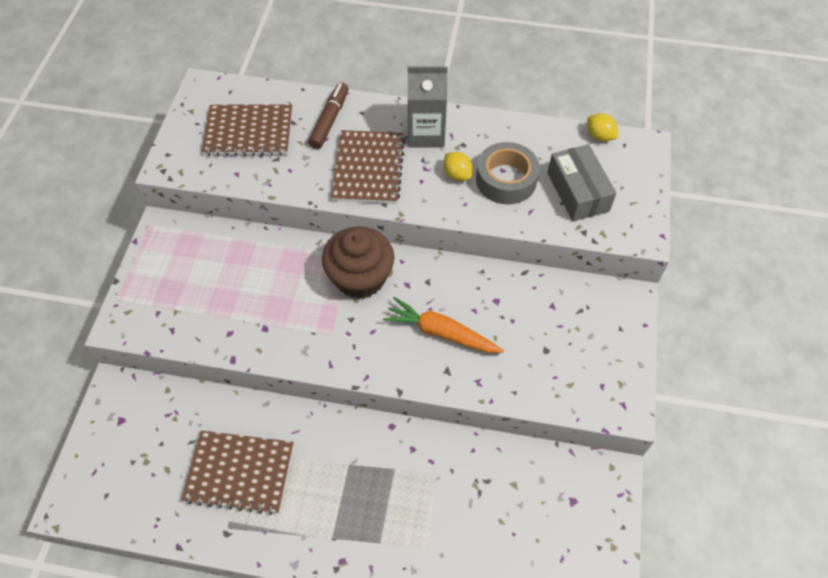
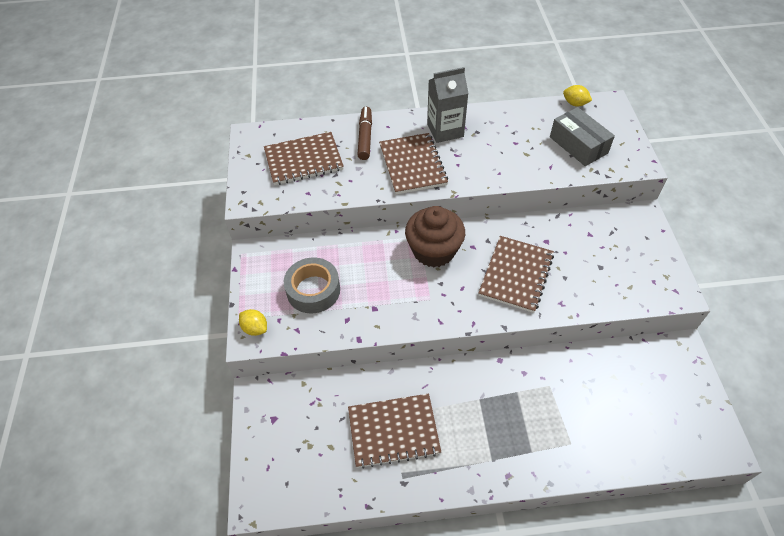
camera: 15 degrees left, 5 degrees down
orange carrot [383,297,504,353] -> brown notebook [478,236,554,313]
yellow lemon [444,152,473,181] -> yellow lemon moved to [239,309,267,336]
grey tape [476,142,540,204] -> grey tape moved to [284,257,340,313]

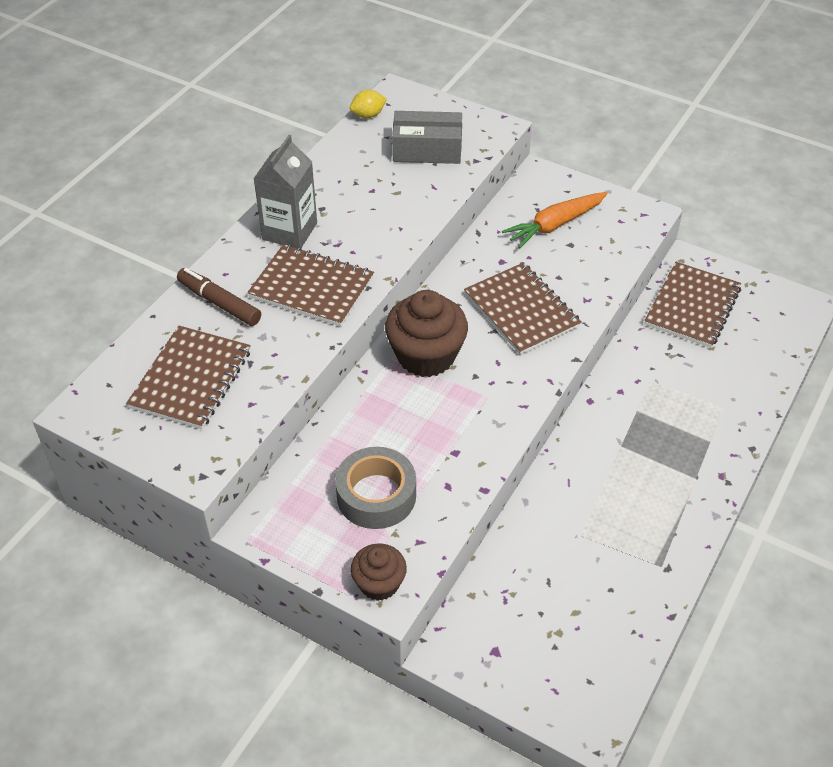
camera: 55 degrees left, 5 degrees down
yellow lemon [239,309,267,336] -> brown cupcake [351,544,407,601]
brown notebook [348,394,441,469] -> brown notebook moved to [644,262,741,348]
none -> orange carrot [502,192,608,248]

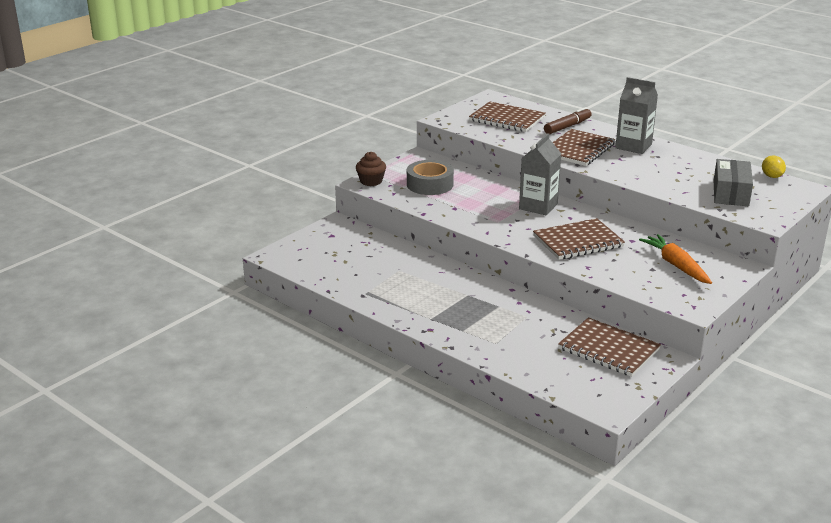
camera: 100 degrees right, 20 degrees down
brown cupcake [385,290,468,377] -> grey carton [519,133,562,215]

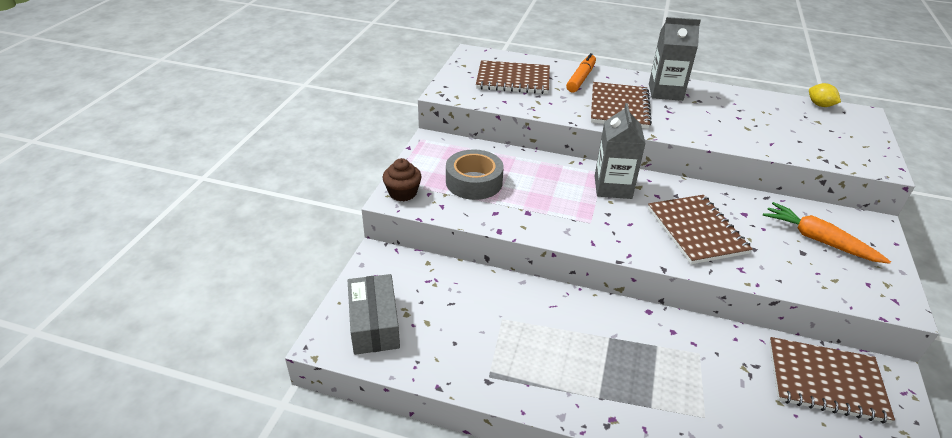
camera: 25 degrees left, 10 degrees up
brown notebook [533,218,625,260] -> brown notebook turned 60 degrees counterclockwise [648,195,753,264]
brown marker [544,107,592,134] -> orange marker [566,53,596,92]
grey box [713,159,753,206] -> grey box moved to [348,274,400,355]

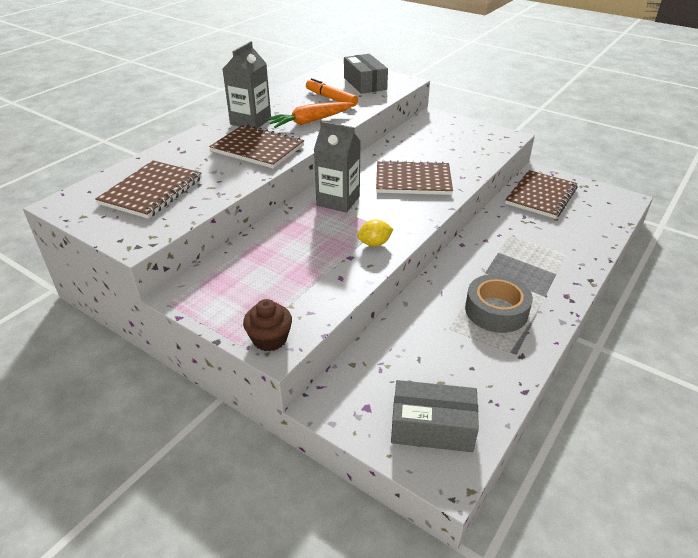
camera: 70 degrees left, 0 degrees up
grey tape [446,149,504,200] -> grey tape moved to [465,274,533,333]
orange marker [566,53,596,92] -> orange marker moved to [306,78,358,107]
orange carrot [763,202,891,264] -> orange carrot moved to [266,102,354,128]
yellow lemon [809,83,841,107] -> yellow lemon moved to [357,220,394,247]
none -> grey box [344,54,388,94]

